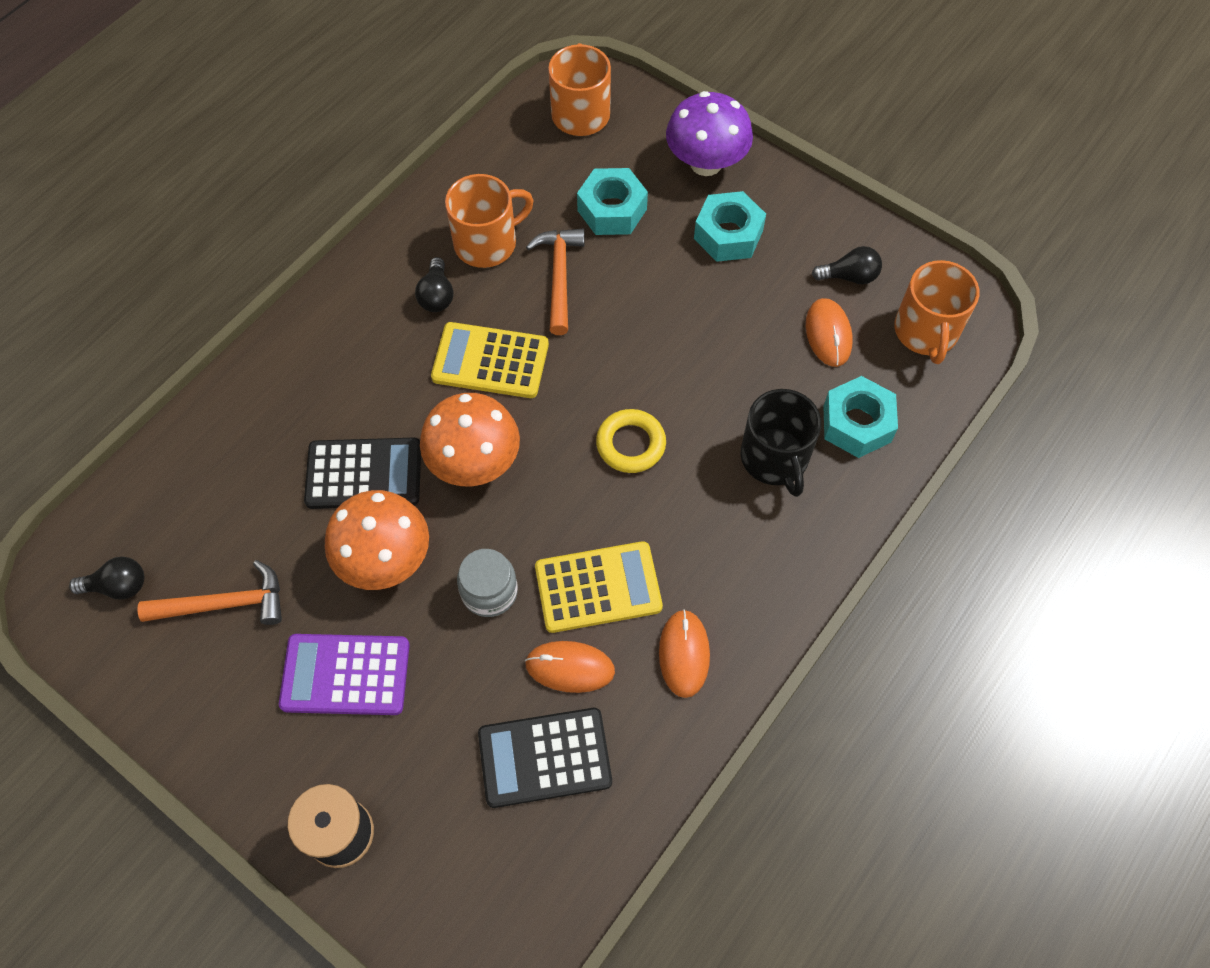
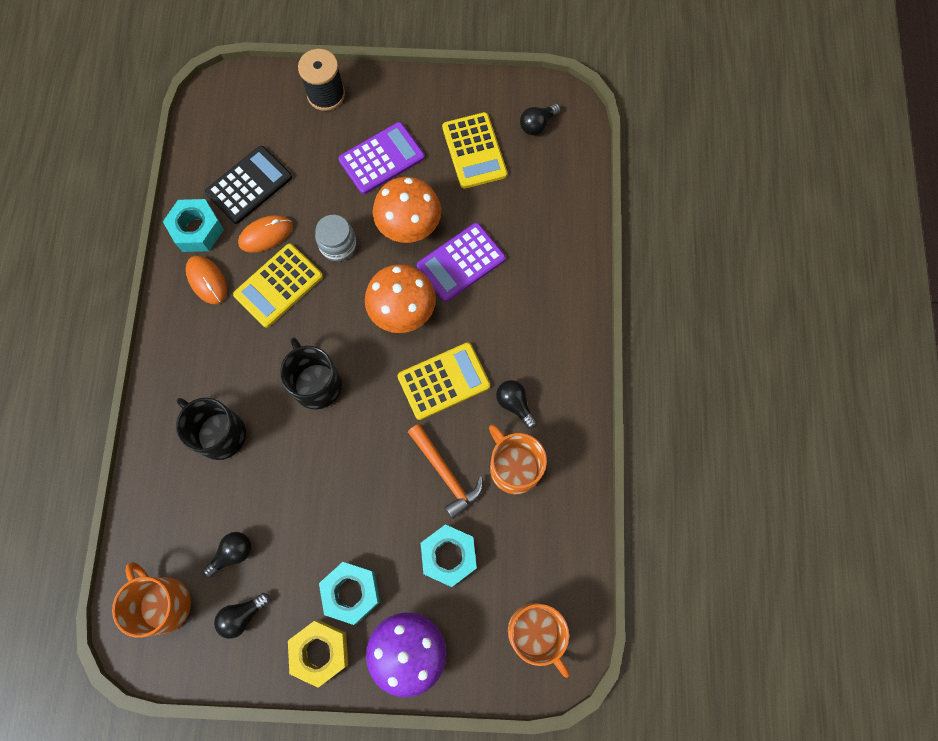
camera: 145 degrees right, 10 degrees up
orange hammer [137,560,282,625] -> yellow calculator [442,112,507,189]
black calculator [304,438,421,509] -> purple calculator [417,223,506,302]
orange mug [445,174,534,268] -> orange mug turned 120 degrees clockwise [489,425,547,494]
yellow ring [596,409,666,473] -> black mug [280,337,342,409]
orange mouse [806,298,853,367] -> black light bulb [203,532,251,578]
turquoise nut [823,376,898,458] -> turquoise nut moved to [163,199,224,252]
none -> yellow nut [288,620,348,688]

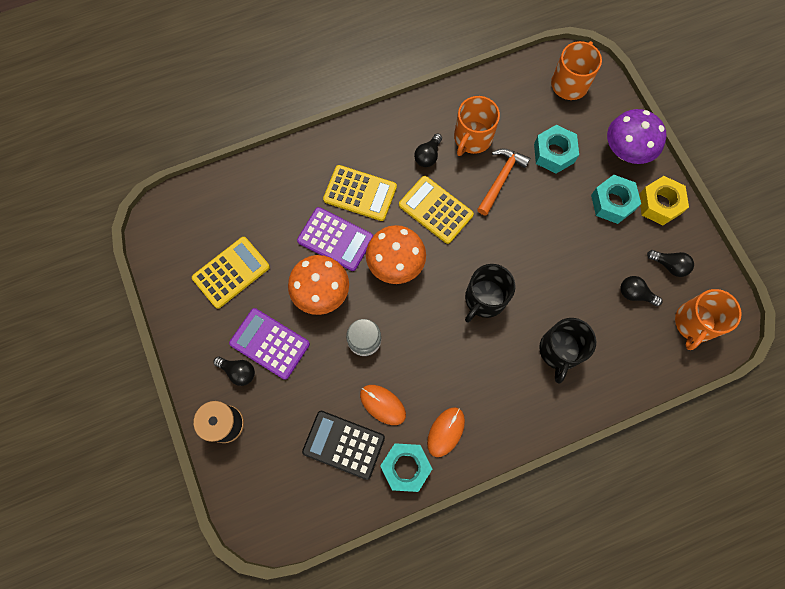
camera: 115 degrees left, 0 degrees up
yellow calculator [233,244,323,328] -> yellow calculator moved to [323,165,397,221]
black light bulb [520,103,561,135] -> black light bulb moved to [213,357,255,386]

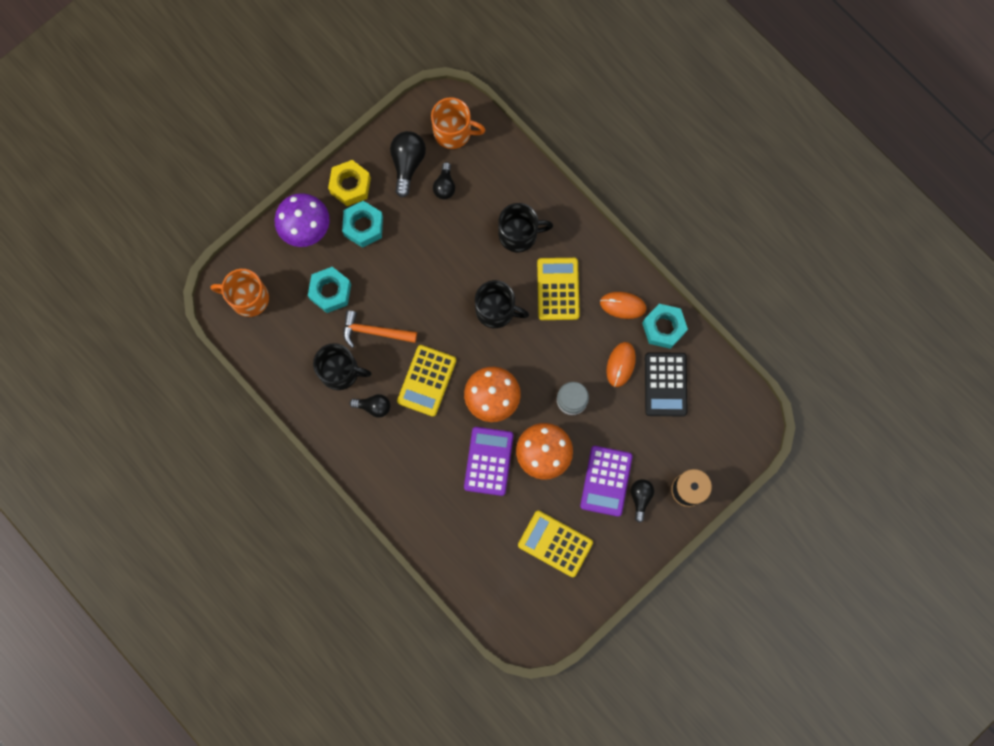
camera: 110 degrees left, 5 degrees up
yellow calculator [323,165,397,221] -> yellow calculator moved to [537,258,580,320]
orange mug [454,96,500,156] -> black mug [313,343,372,390]
black light bulb [647,250,694,277] -> black light bulb [390,131,426,198], size x1.58

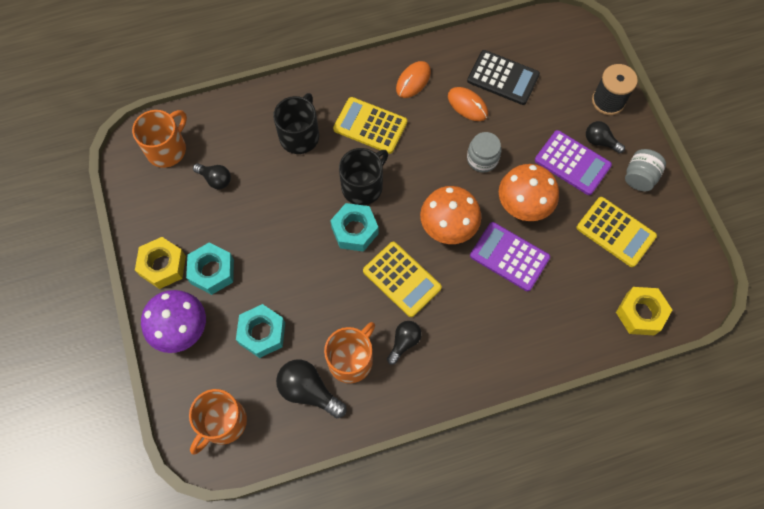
camera: 65 degrees left, 10 degrees down
black mug [313,343,372,390] -> orange mug [324,322,375,383]
orange hammer [343,310,417,348] -> none
black light bulb [390,131,426,198] -> black light bulb moved to [276,360,347,418]
yellow calculator [518,511,593,577] -> yellow calculator turned 105 degrees counterclockwise [577,197,657,267]
turquoise nut [642,304,688,349] -> turquoise nut moved to [330,203,379,252]
none -> yellow nut [616,287,672,335]
none -> grey jar [625,149,666,191]

